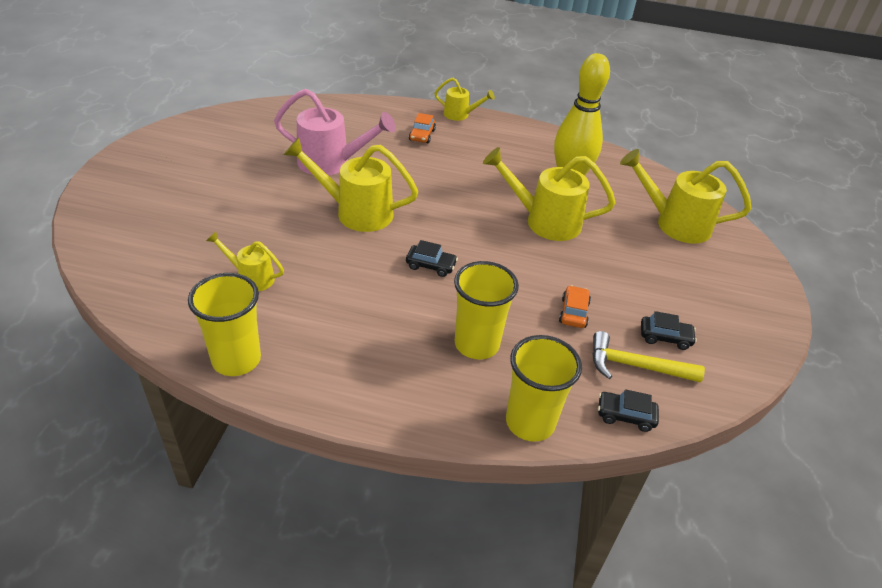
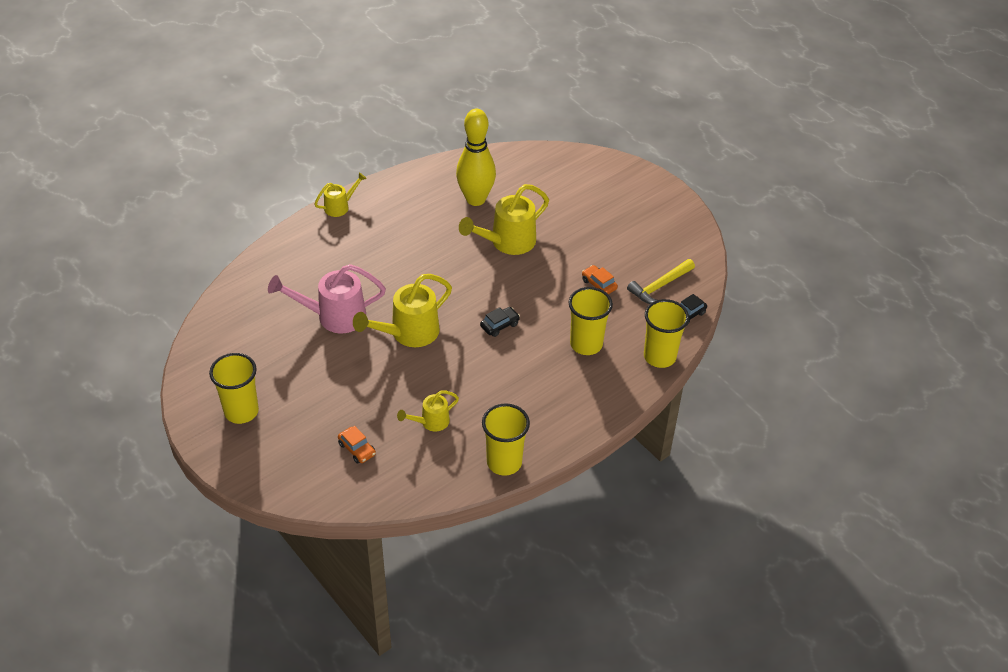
camera: 50 degrees left, 5 degrees up
pink watering can [274,89,396,175] -> pink watering can turned 150 degrees counterclockwise [268,264,386,333]
orange car [409,113,436,143] -> orange car moved to [338,426,376,464]
yellow watering can [620,149,751,244] -> none
black car [641,311,697,350] -> none
none -> yellow cup [209,353,259,424]

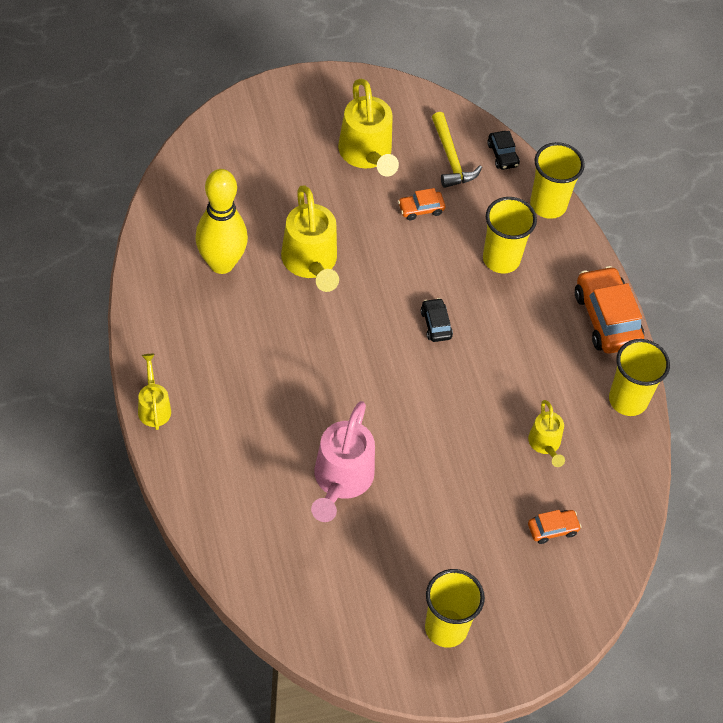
camera: 70 degrees left, 10 degrees up
yellow watering can [353,274,452,347] -> yellow watering can moved to [338,79,399,176]
none -> orange car [575,266,644,354]

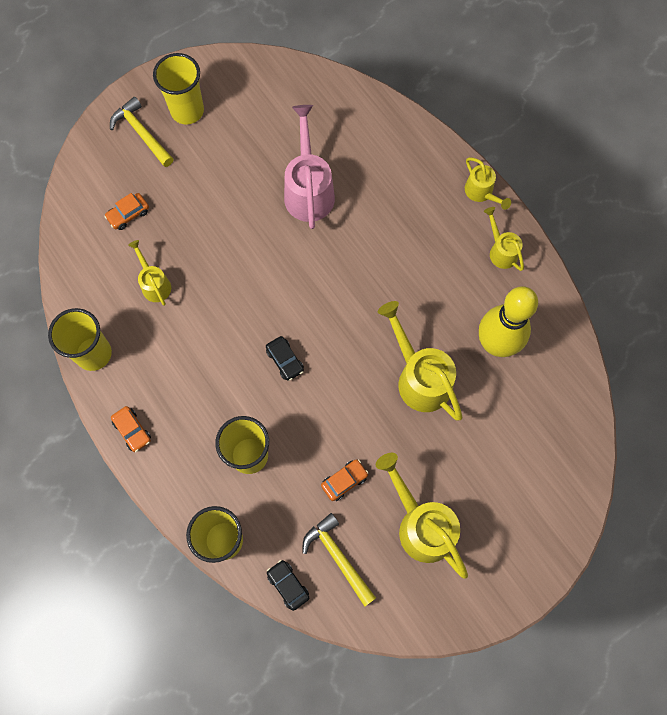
camera: 165 degrees right, 15 degrees up
orange car [575,266,644,354] -> orange car [111,406,151,452], size x0.50
none -> yellow hammer [110,97,174,167]
none -> yellow watering can [484,207,524,271]

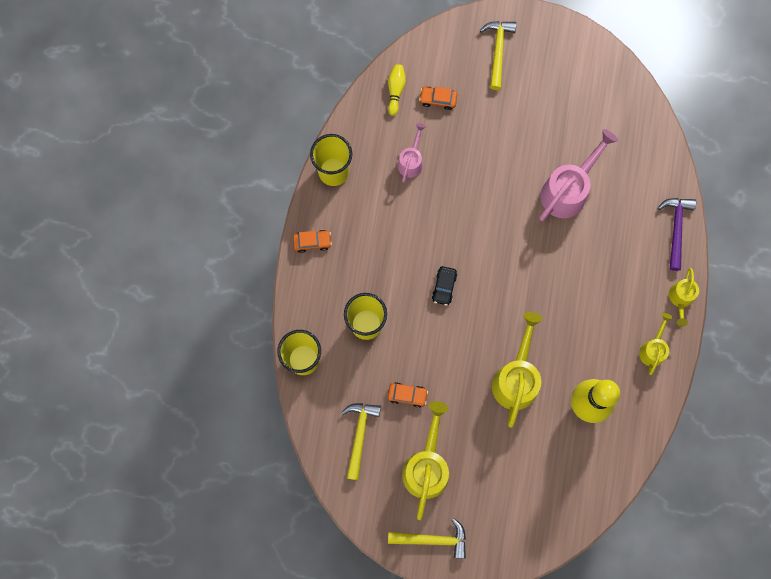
camera: 45 degrees right, 5 degrees up
orange car [111,406,151,452] -> orange car turned 105 degrees counterclockwise [293,230,332,253]
yellow watering can [128,240,171,306] -> pink watering can [398,123,426,183]
yellow cup [153,53,204,124] -> none
black car [267,560,309,611] -> none
none -> yellow bowling pin [388,64,406,116]
none -> yellow hammer [388,518,466,559]
none -> purple hammer [658,198,696,271]

